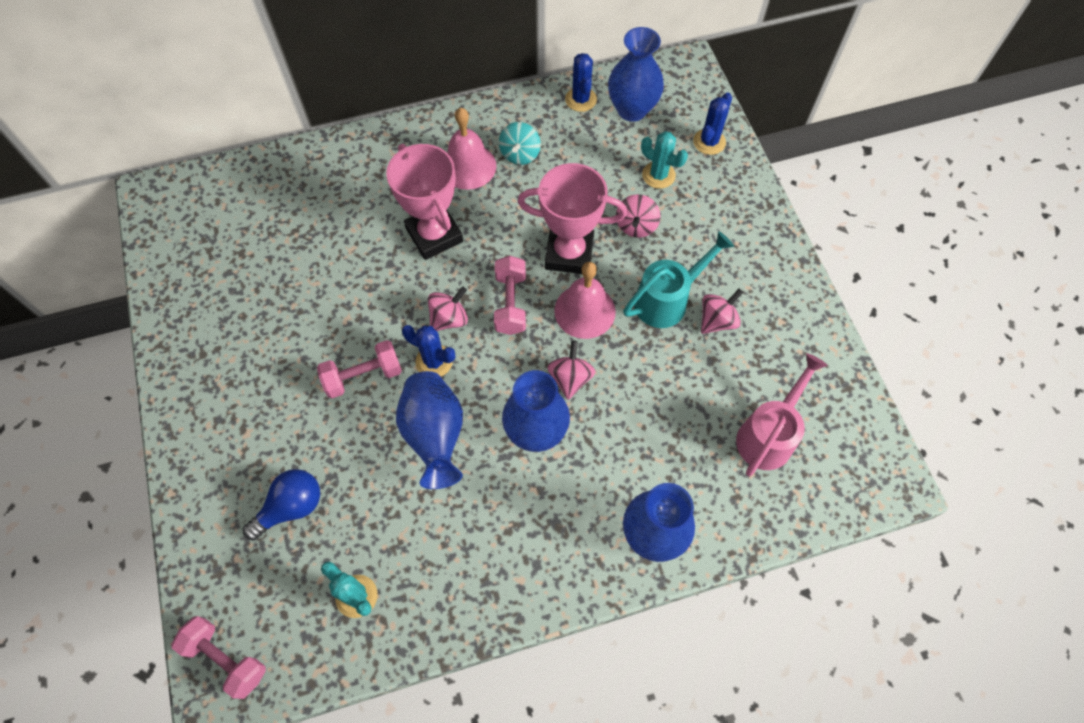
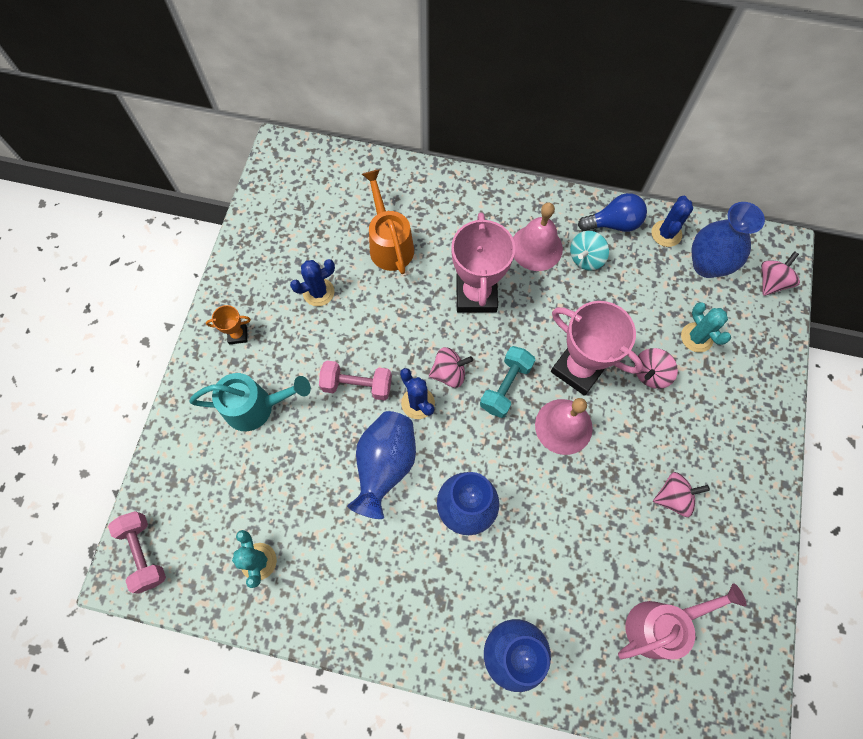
camera: 30 degrees right, 5 degrees up
blue light bulb [243,469,320,540] -> blue light bulb moved to [578,193,647,232]
pink dumbbell [494,256,526,335] -> turquoise dumbbell [480,346,535,418]
pink spinning top [547,341,596,400] -> pink spinning top moved to [761,251,800,296]
turquoise watering can [623,231,734,328] -> turquoise watering can moved to [189,373,311,431]
blue cactus [693,92,732,155] -> blue cactus moved to [290,259,335,306]
none -> orange trophy [206,305,251,344]
none -> orange watering can [362,169,414,274]

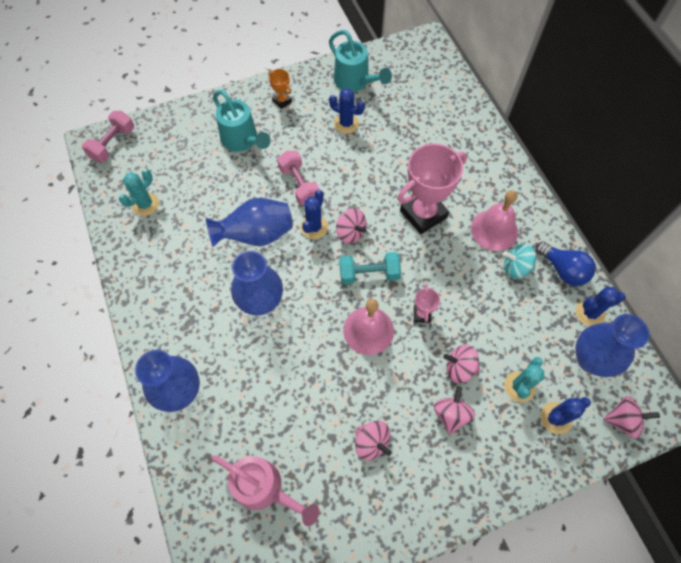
camera: 55 degrees right, 5 degrees down
orange watering can [362,169,414,274] -> none
pink trophy [551,301,643,396] -> pink trophy [414,284,440,323], size x0.45
none -> turquoise watering can [329,30,392,92]
none -> pink spinning top [434,386,475,435]
none -> blue cactus [541,397,591,434]

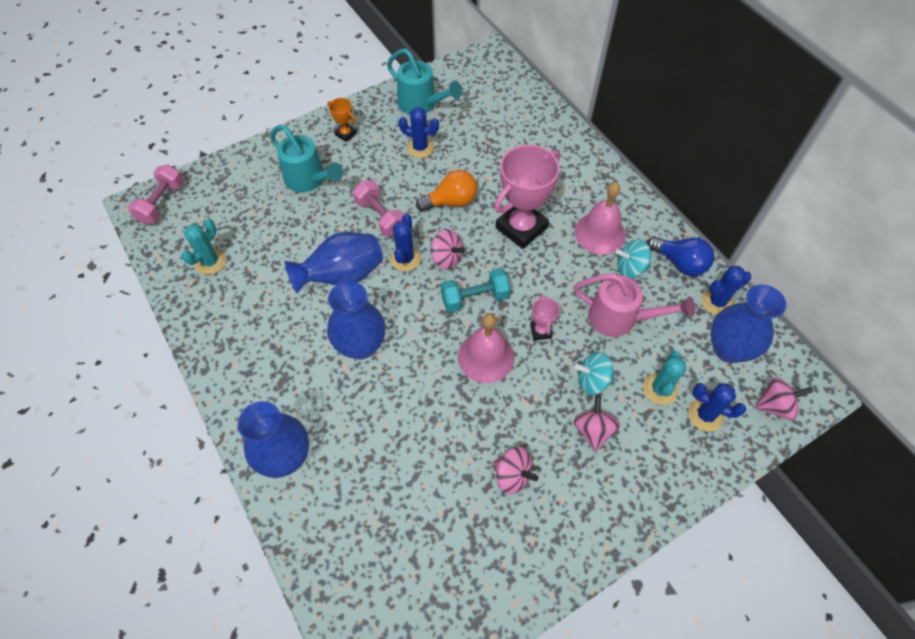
camera: 10 degrees left, 5 degrees down
pink watering can [211,455,319,526] -> pink watering can moved to [573,273,695,337]
pink spinning top [443,345,480,383] -> turquoise spinning top [574,352,615,395]
blue cactus [541,397,591,434] -> blue cactus turned 60 degrees clockwise [688,383,746,431]
none -> orange light bulb [416,170,477,211]

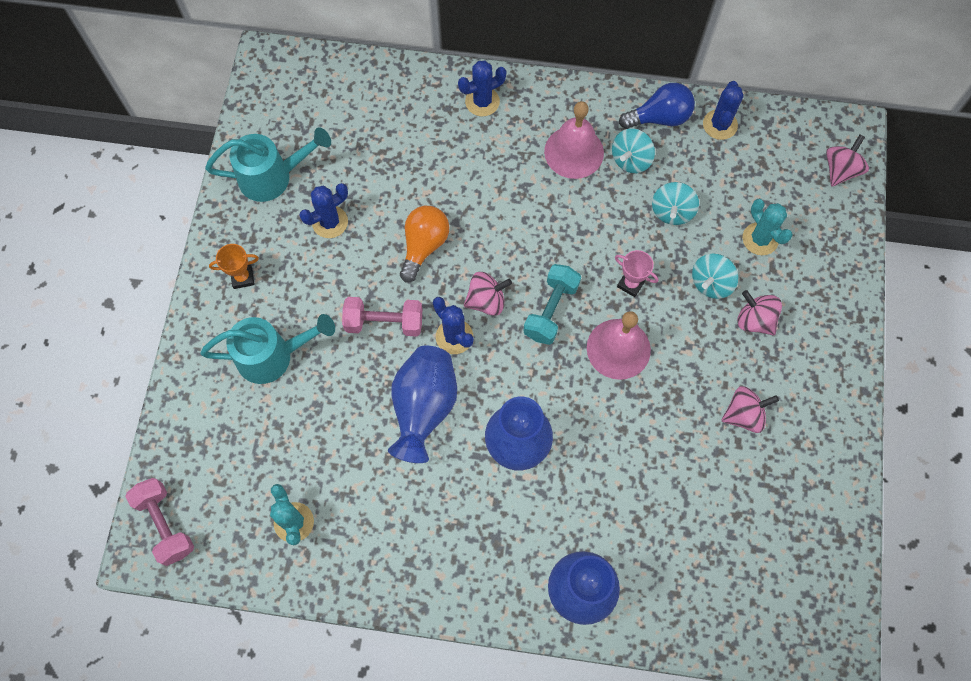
camera: 50 degrees left, 10 degrees up
pink trophy [494,145,560,249] -> none
pink watering can [573,273,695,337] -> turquoise spinning top [652,182,699,225]
blue cactus [688,383,746,431] -> blue cactus moved to [458,61,506,116]
blue vase [711,285,787,363] -> none

